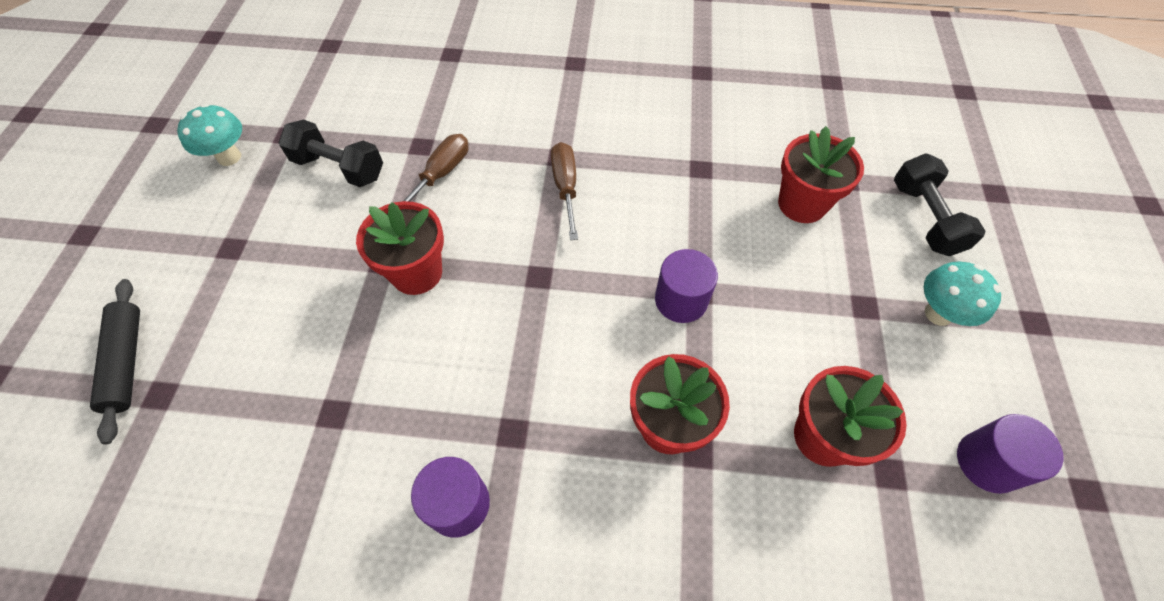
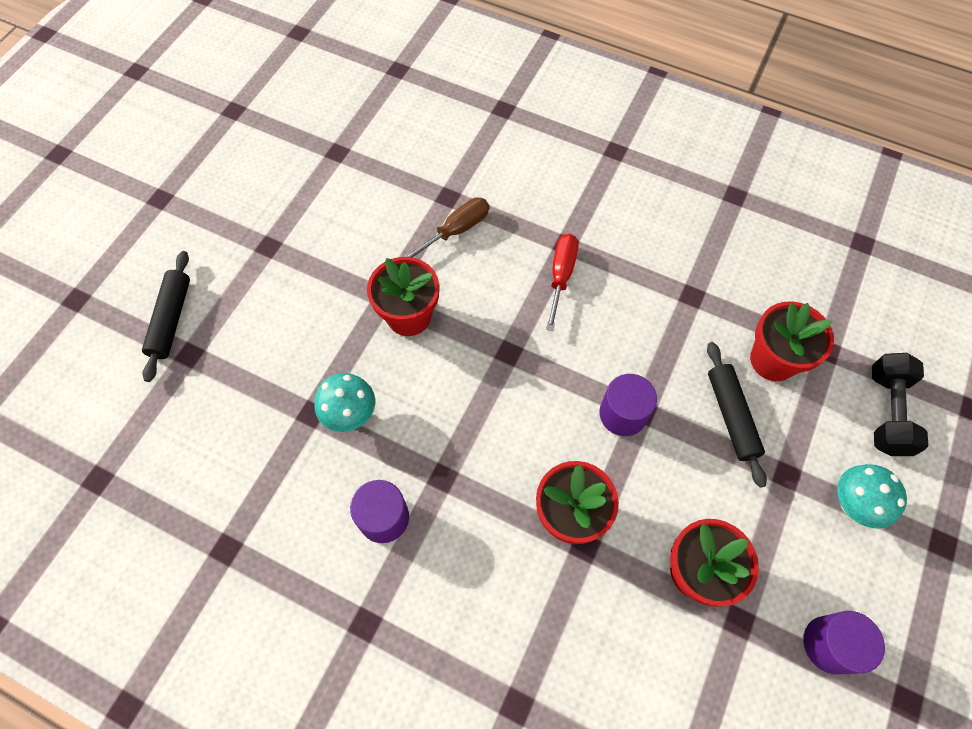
camera: 20 degrees right, 5 degrees up
turquoise mushroom [177,104,242,166] -> turquoise mushroom moved to [314,373,375,432]
black dumbbell [279,119,383,187] -> none
brown screwdriver [551,142,578,240] -> red screwdriver [546,234,579,331]
none -> black rolling pin [707,342,767,488]

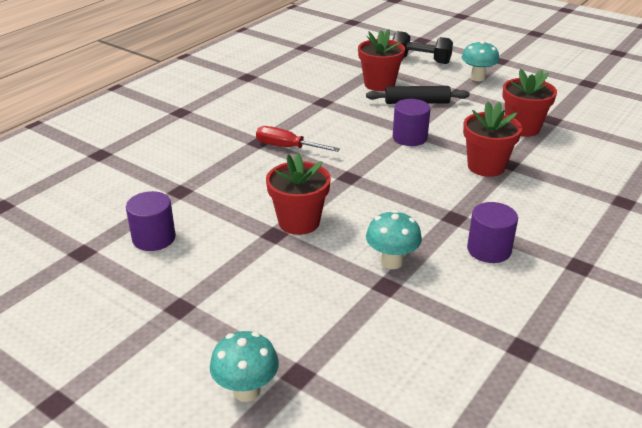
camera: 80 degrees left, 30 degrees down
black rolling pin [142,251,190,382] -> turquoise mushroom [210,331,279,402]
brown screwdriver [404,197,489,257] -> none
purple cylinder [803,611,885,674] -> purple cylinder moved to [126,191,176,251]

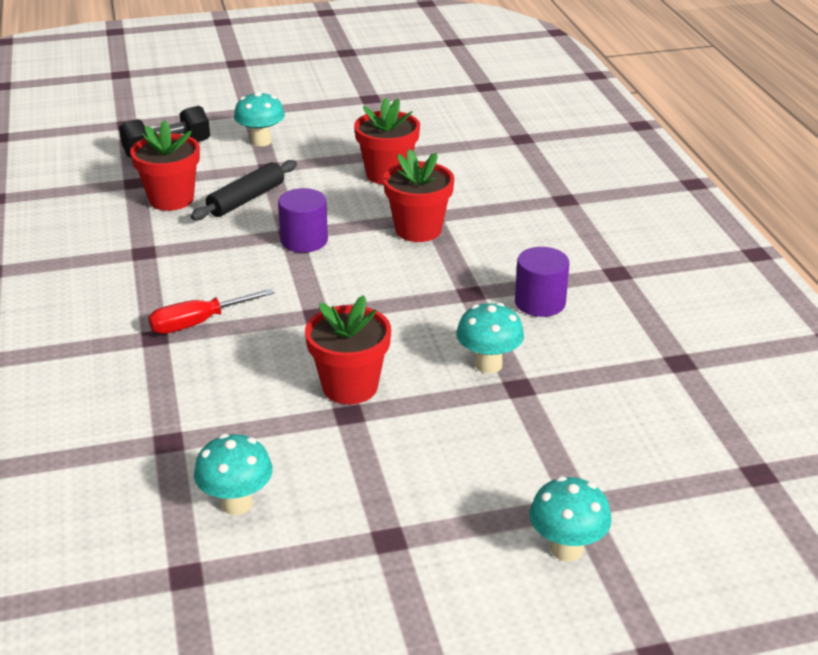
camera: 50 degrees left, 0 degrees up
purple cylinder [126,191,176,251] -> turquoise mushroom [194,434,272,515]

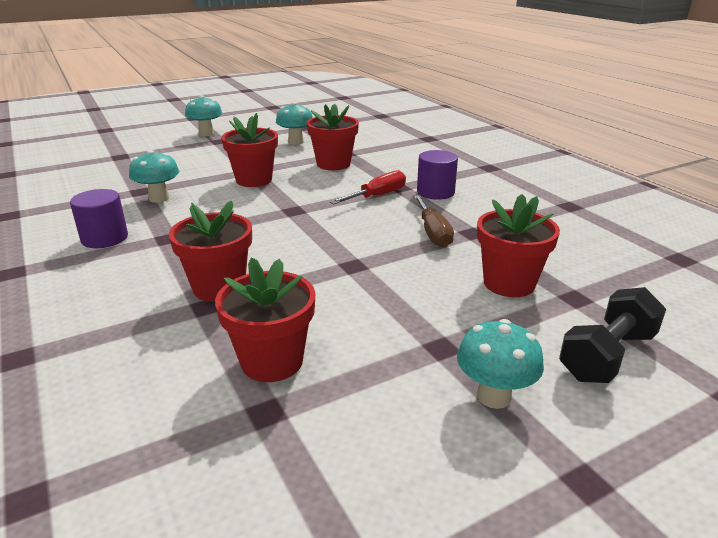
camera: 165 degrees right, 5 degrees down
black rolling pin [191,160,297,220] -> none
purple cylinder [278,188,328,253] -> purple cylinder moved to [417,150,458,200]
turquoise mushroom [529,476,612,561] -> turquoise mushroom moved to [185,95,222,136]
none -> red flower pot [307,104,359,170]
none -> brown screwdriver [413,195,454,247]

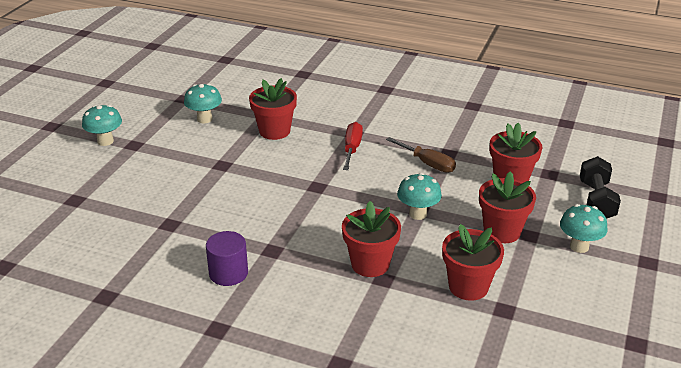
camera: 40 degrees left, 5 degrees up
turquoise mushroom [129,150,179,203] -> turquoise mushroom moved to [397,173,442,220]
red flower pot [221,113,278,187] -> red flower pot moved to [479,171,536,243]
purple cylinder [417,150,458,200] -> none

